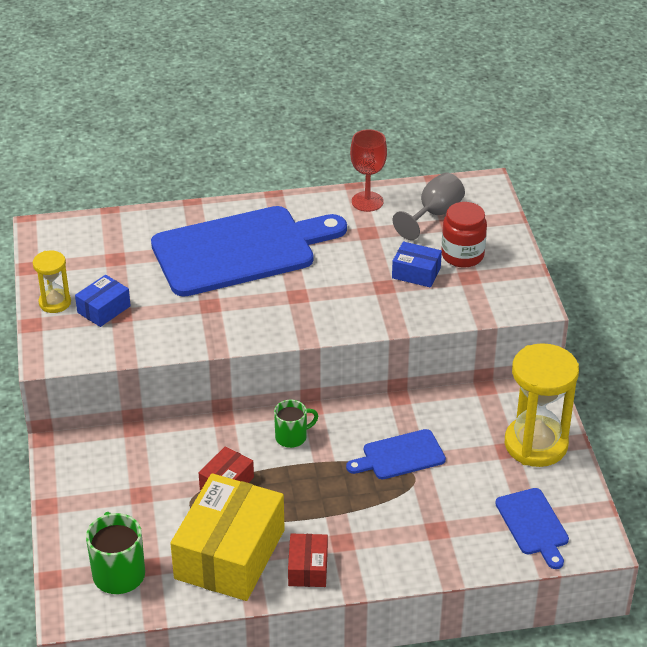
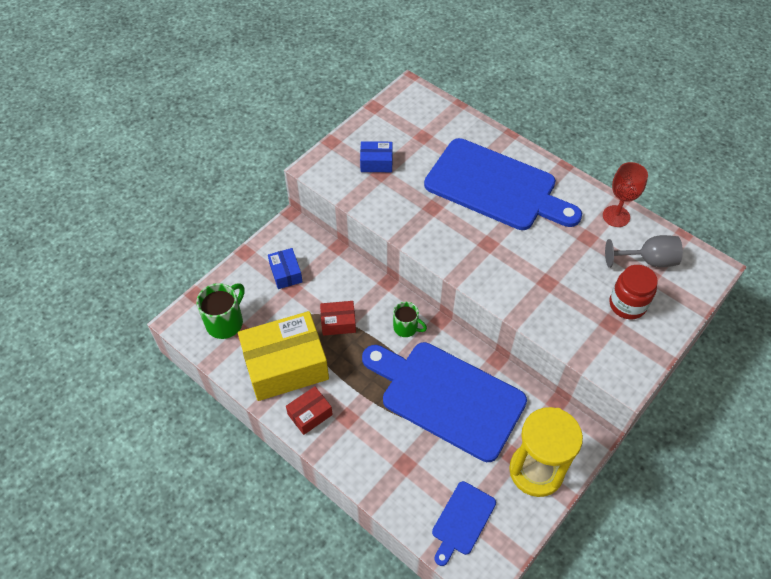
camera: 50 degrees right, 15 degrees up
yellow hourglass [33,251,71,313] -> none
blue cutting board [346,429,446,479] -> blue cutting board [362,342,527,462], size x2.14
blue box [392,241,442,288] -> blue box moved to [268,248,303,289]

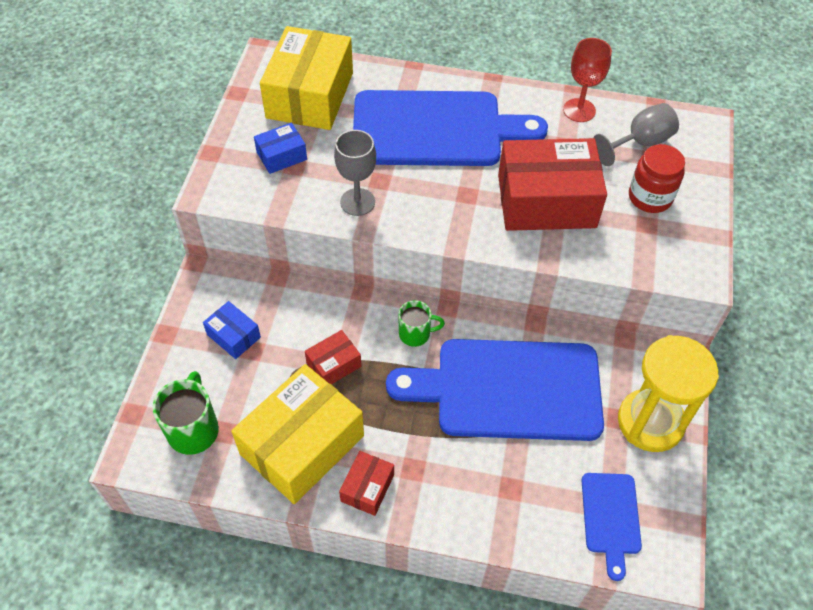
camera: 30 degrees left, 0 degrees up
none -> yellow box [260,26,353,130]
none -> grey goblet [334,130,376,216]
none -> red box [498,138,607,231]

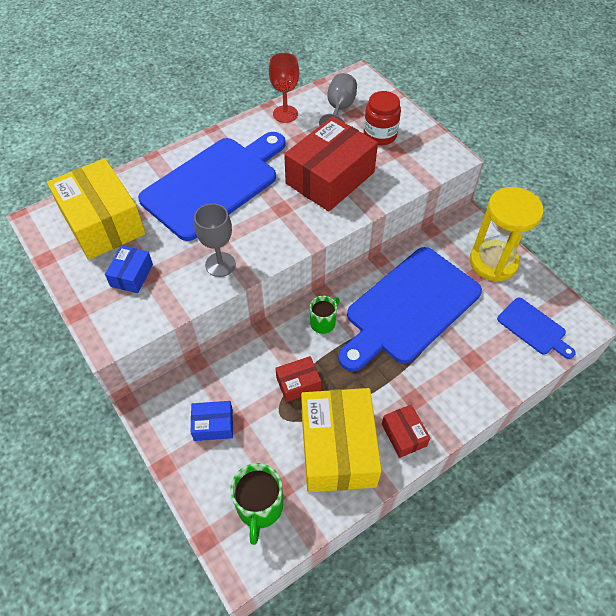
camera: 45 degrees left, 0 degrees up
green mug [152,371,219,455] -> green mug turned 135 degrees counterclockwise [230,463,283,545]
red box [305,330,361,384] -> red box turned 60 degrees clockwise [275,356,321,402]

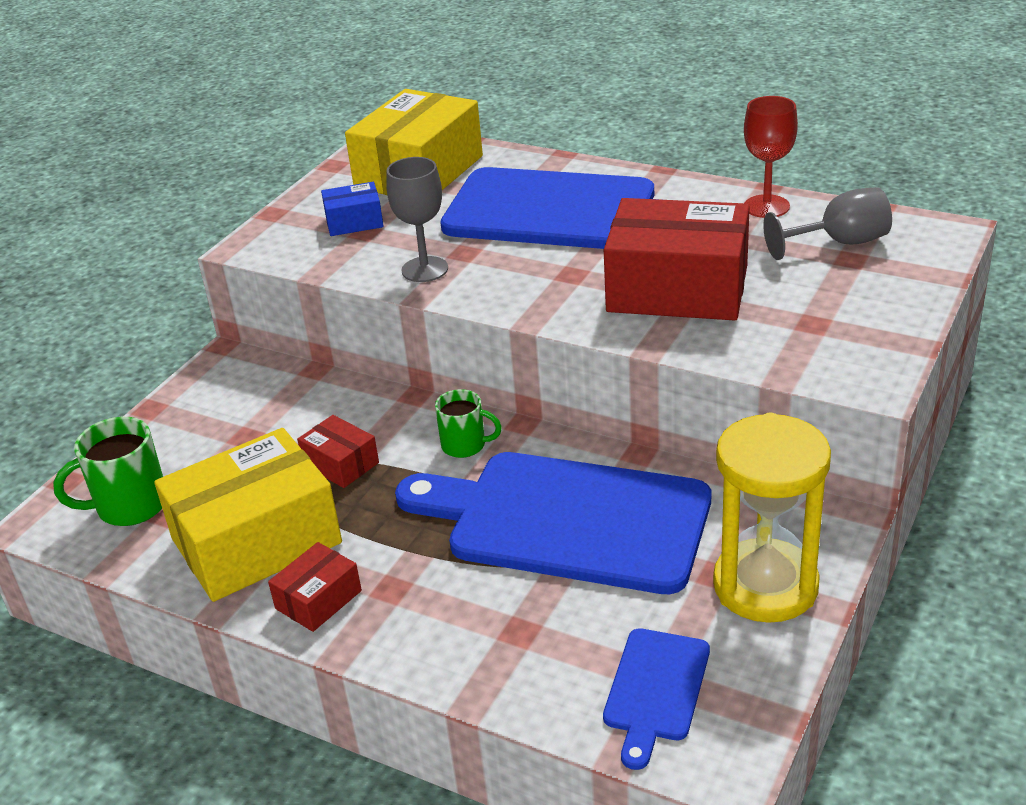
camera: 65 degrees right, 20 degrees down
blue box [191,401,233,441] -> none
red jar [364,91,401,145] -> none

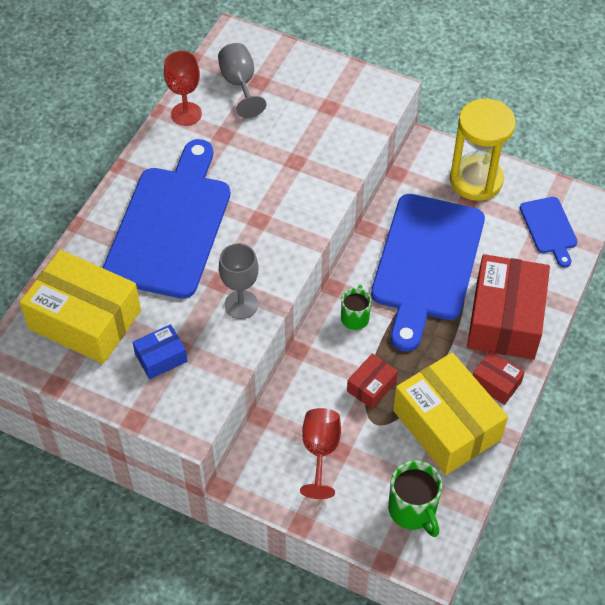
camera: 95 degrees left, 20 degrees up
blue box [321,182,384,236] -> blue box turned 75 degrees clockwise [132,324,188,379]
blue cutting board [603,628,710,770] -> blue cutting board turned 60 degrees clockwise [520,197,578,267]
red box [604,198,750,321] -> red box moved to [467,254,550,360]
none -> red goblet [300,408,341,499]

